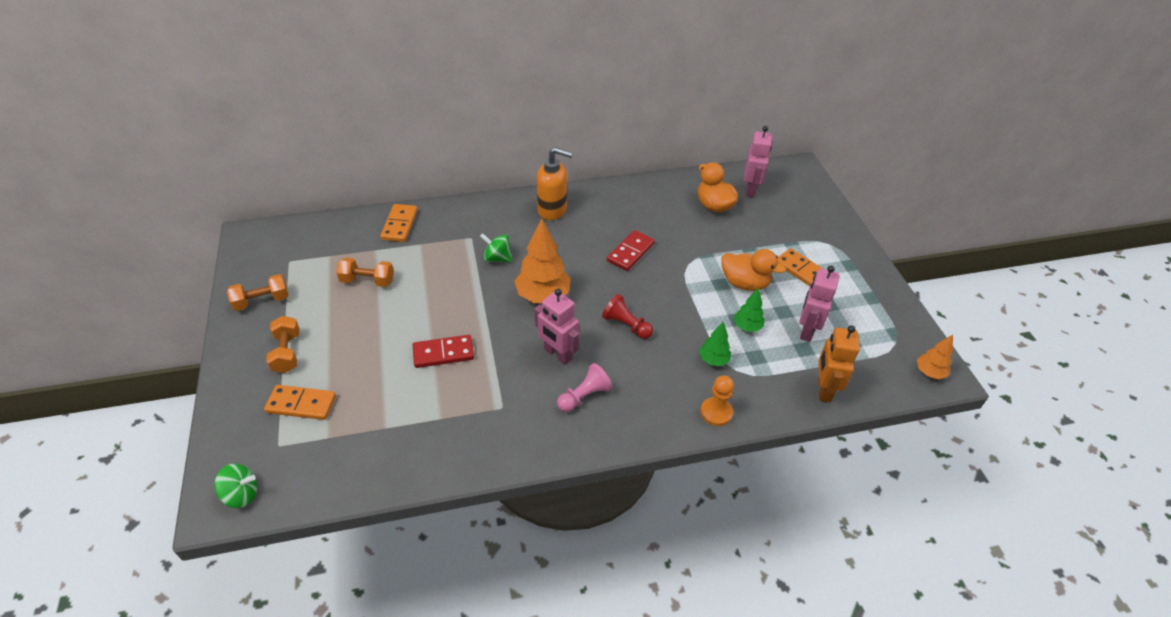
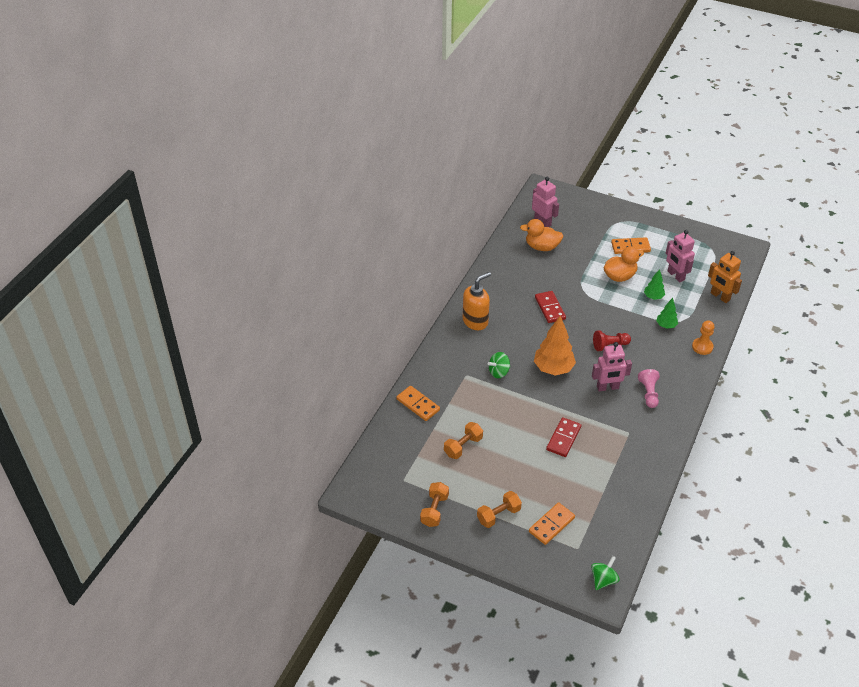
camera: 50 degrees left, 0 degrees up
orange dumbbell [266,316,300,373] -> orange dumbbell turned 60 degrees counterclockwise [477,491,522,528]
orange tree [917,335,953,379] -> none

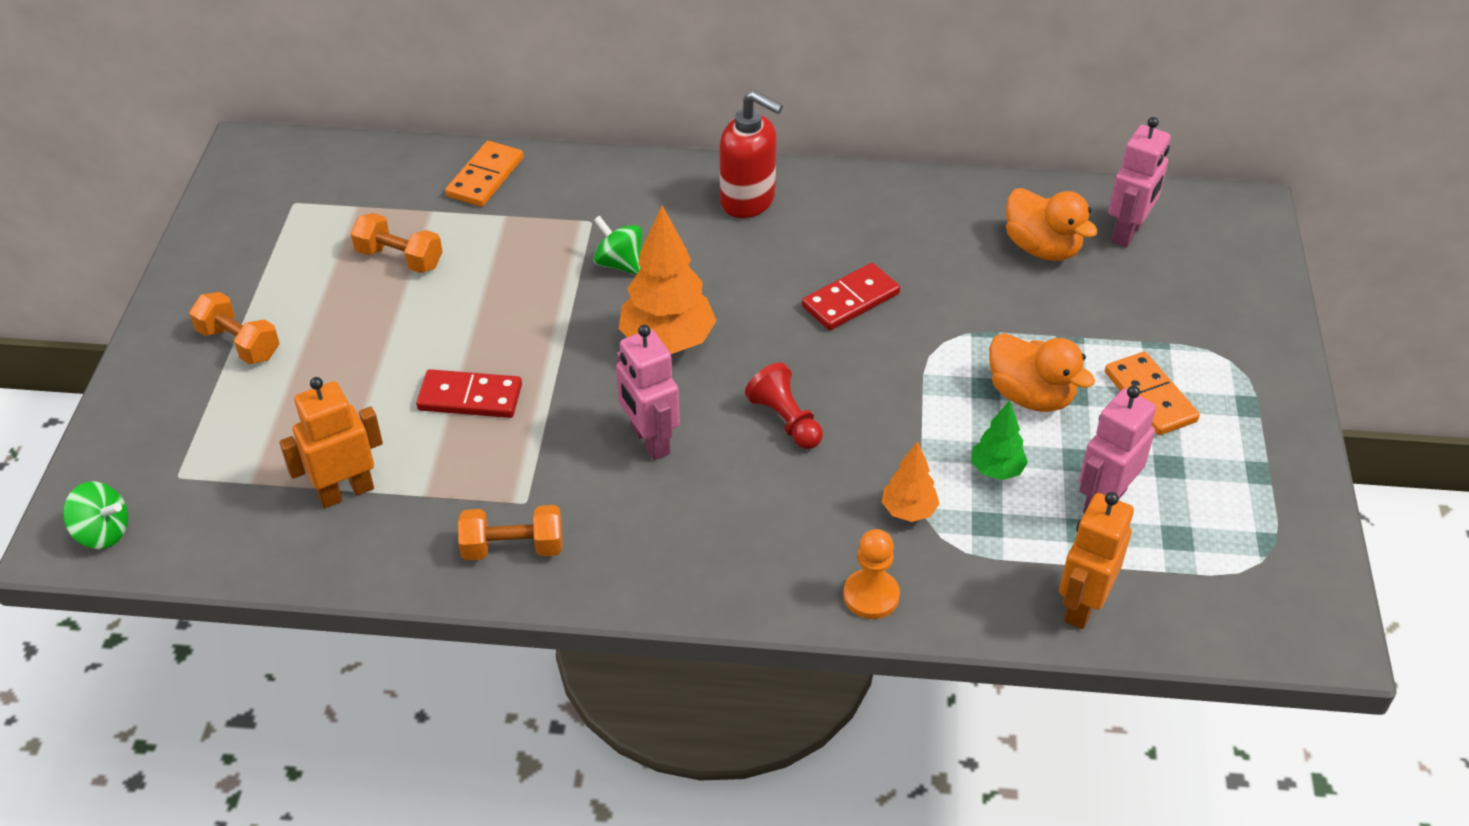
camera: 70 degrees right, 0 degrees up
orange dumbbell [420,482,449,527] -> orange dumbbell moved to [458,505,562,561]
orange soap dispenser [463,272,491,330] -> red soap dispenser [719,90,783,218]
orange duck [520,219,563,251] -> orange duck turned 150 degrees clockwise [1006,188,1098,261]
orange domino [529,502,575,545] -> none
pink pawn [638,369,660,408] -> none
green tree [656,298,678,329] -> orange tree [882,441,940,522]
none -> orange robot [279,377,383,508]

